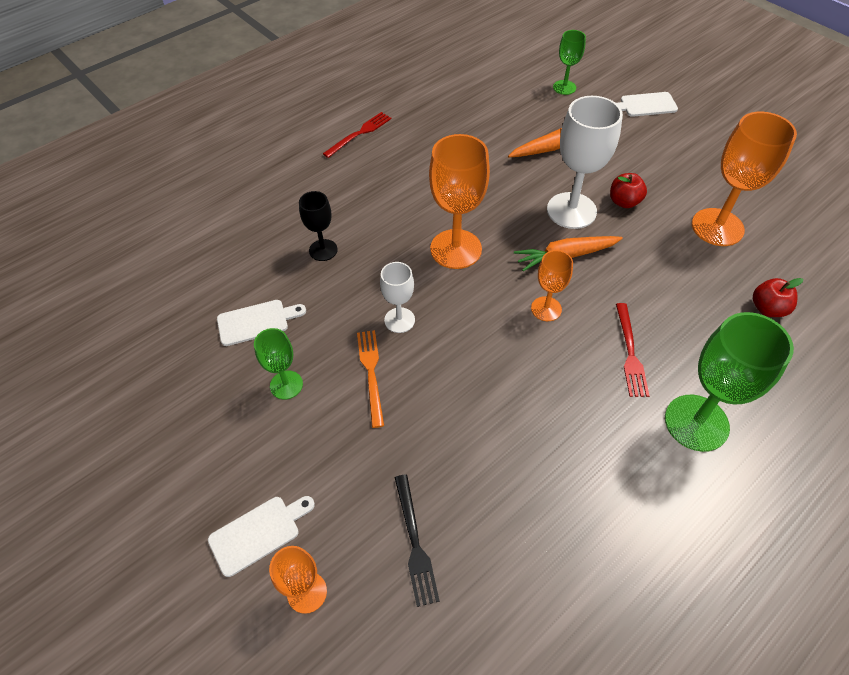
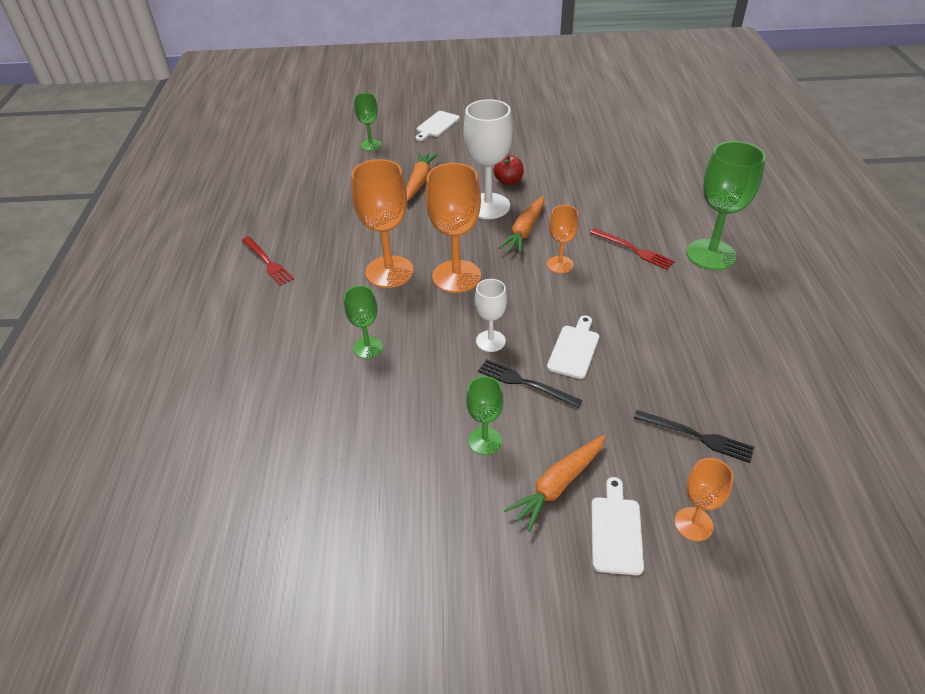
camera: 50 degrees left, 10 degrees down
white cutting board [217,300,306,346] -> white cutting board moved to [547,315,599,379]
black goblet [299,191,337,261] -> green goblet [344,286,383,359]
red fork [323,112,391,158] -> red fork turned 150 degrees clockwise [242,236,294,286]
orange fork [357,330,384,428] -> black fork [478,359,582,408]
orange goblet [692,112,797,246] -> orange goblet moved to [351,159,414,288]
red apple [753,278,803,317] -> none
none -> orange carrot [504,435,606,532]

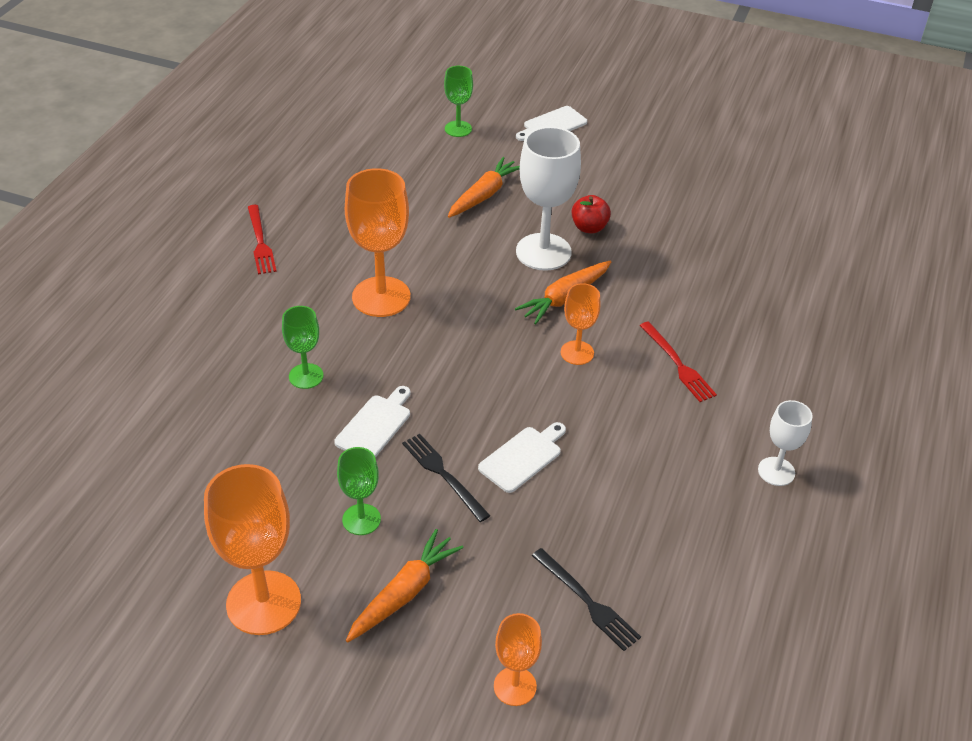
camera: 20 degrees right, 0 degrees up
orange goblet [426,163,481,293] -> orange goblet moved to [204,464,301,635]
white goblet [475,279,507,352] -> white goblet moved to [758,400,813,486]
orange carrot [504,435,606,532] -> orange carrot turned 150 degrees clockwise [346,529,464,643]
white cutting board [591,477,644,575] -> white cutting board moved to [334,386,411,458]
green goblet [687,141,766,270] -> none

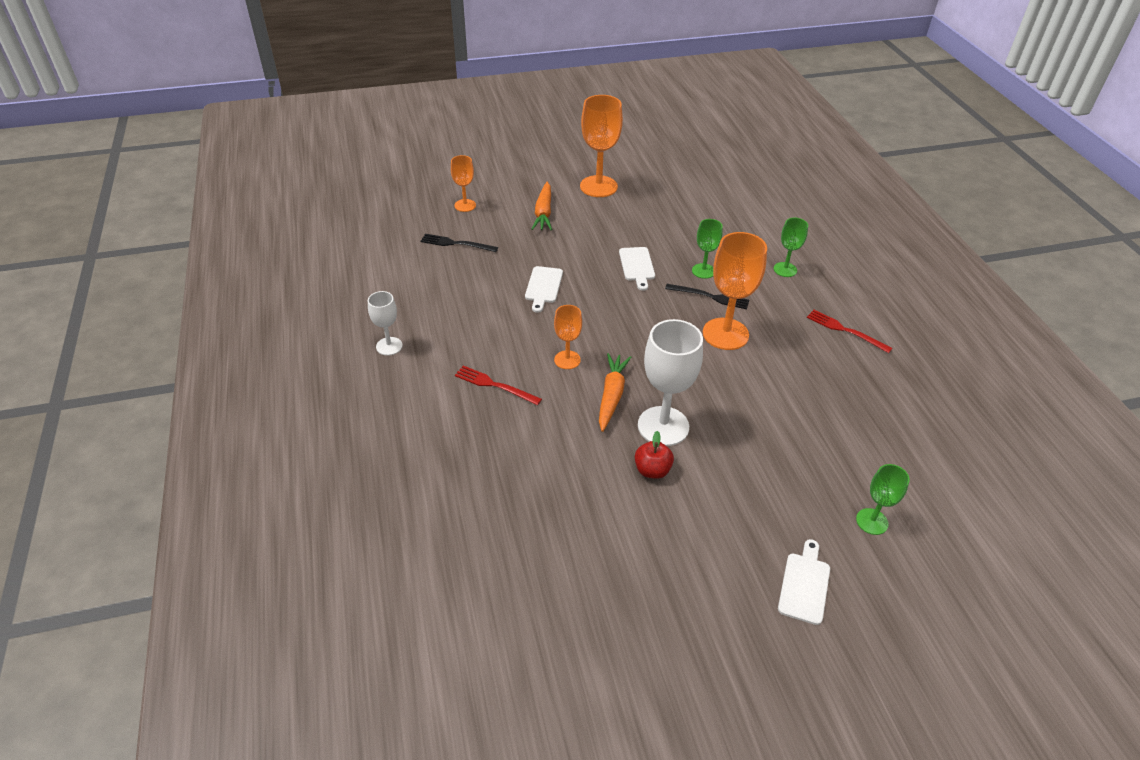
camera: 145 degrees right, 0 degrees up
green goblet [337,447,381,535] -> green goblet moved to [774,218,808,277]
black fork [402,434,490,522] -> black fork moved to [665,284,749,309]
orange carrot [448,157,520,218] -> none

